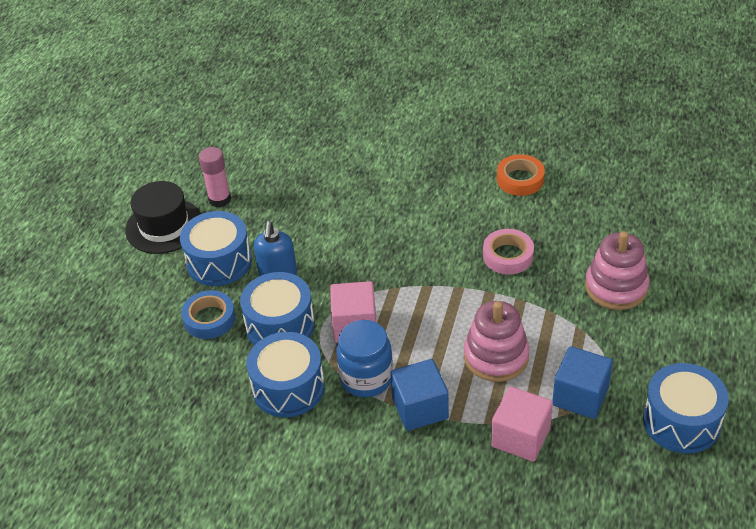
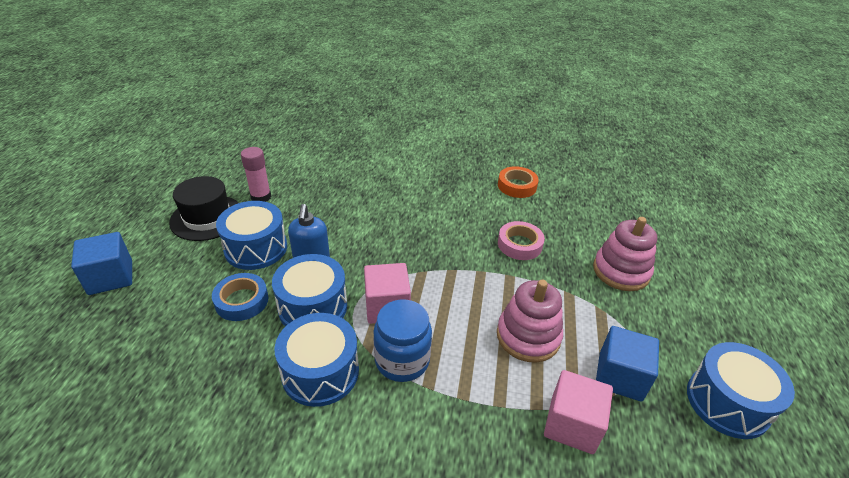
camera: 10 degrees left, 5 degrees down
blue cube [390,359,449,431] -> blue cube moved to [71,232,132,295]

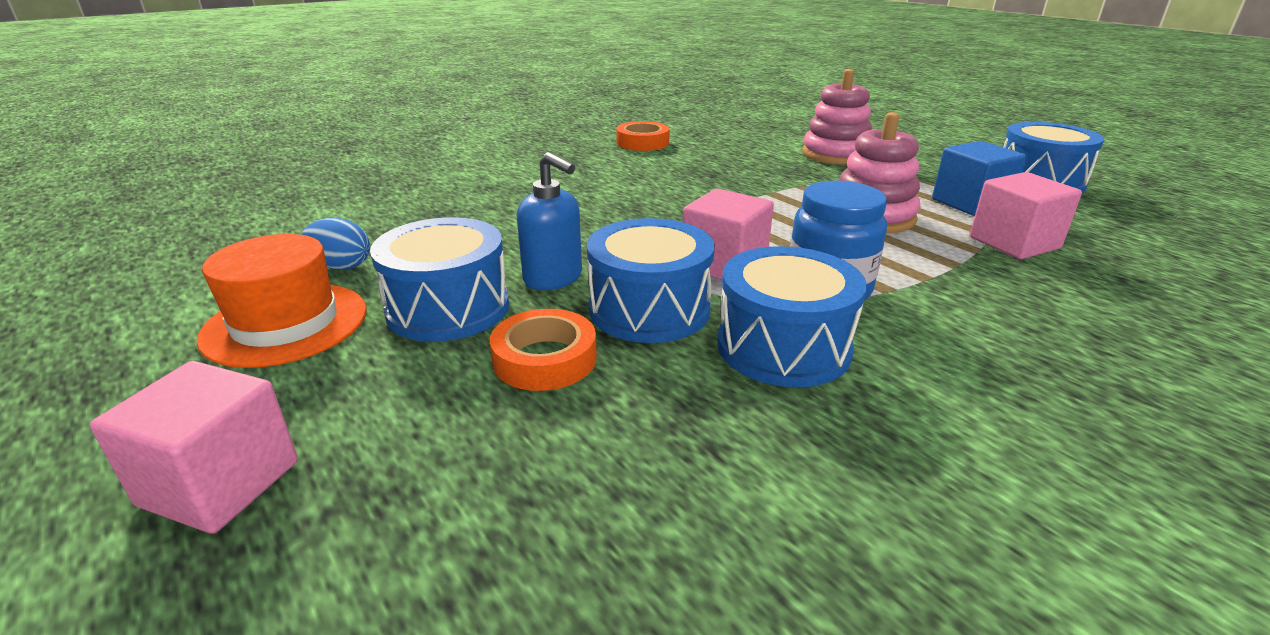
camera: 45 degrees left, 10 degrees down
blue cube [71,232,132,295] -> pink cube [90,361,298,534]
black hat [169,176,239,241] -> orange hat [197,234,367,368]
blue tape [212,273,269,321] -> orange tape [490,309,597,391]
pink glue stick [241,147,271,202] -> blue egg [302,218,370,270]
pink tape [498,221,545,260] -> none

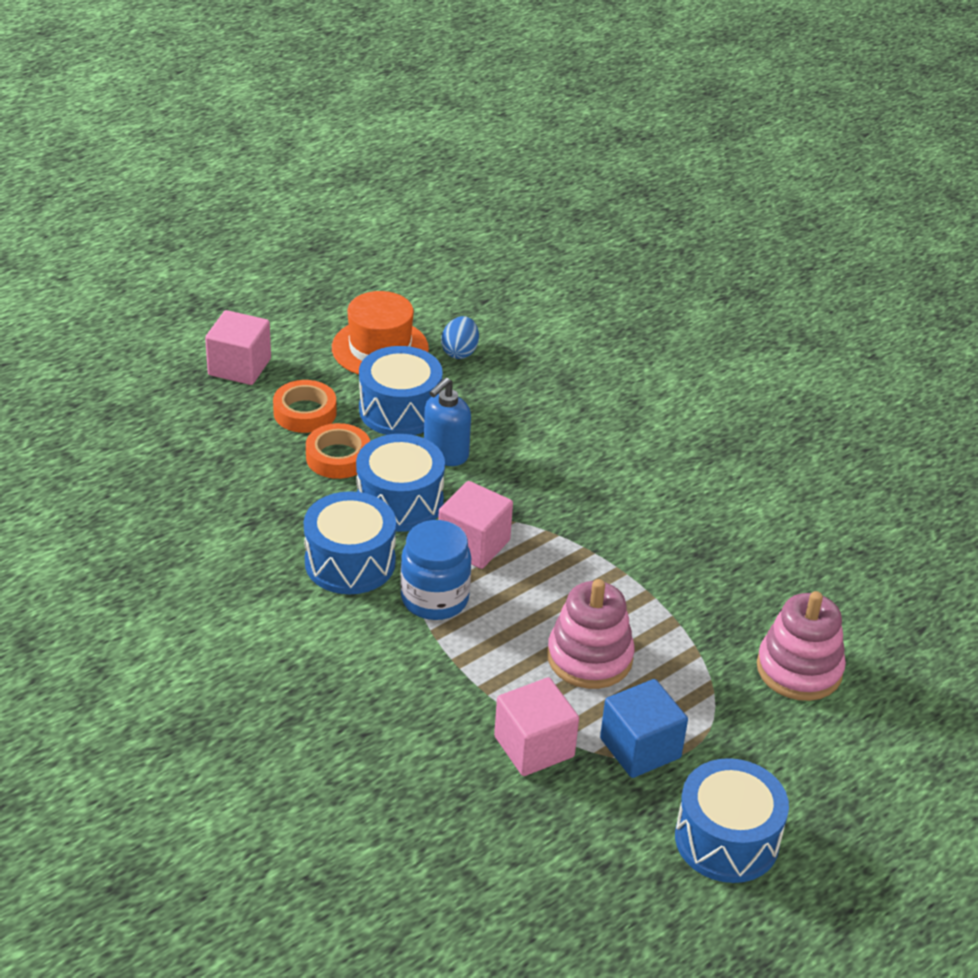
camera: 85 degrees right, 10 degrees up
orange tape [616,121,670,151] -> orange tape moved to [273,380,336,433]

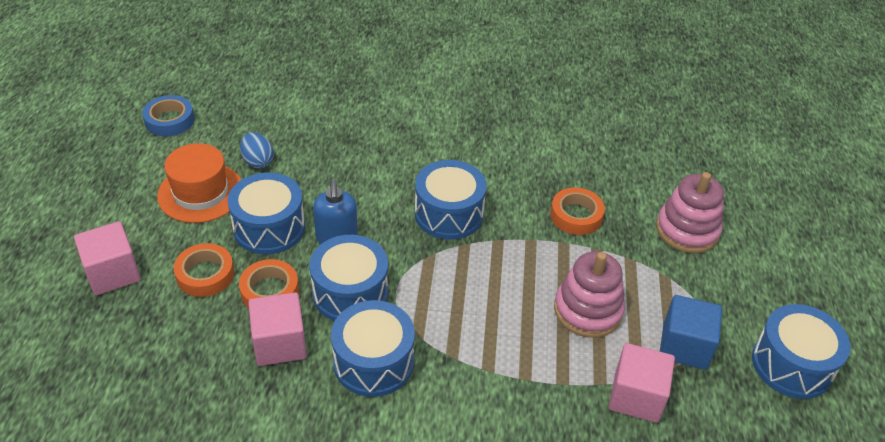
camera: 45 degrees left, 5 degrees up
blue jar [400,520,471,620] -> none
pink cube [438,481,513,569] -> pink cube moved to [248,292,307,366]
none -> blue tape [142,95,194,137]
none -> blue drum [415,160,487,239]
none -> orange tape [550,188,605,235]

